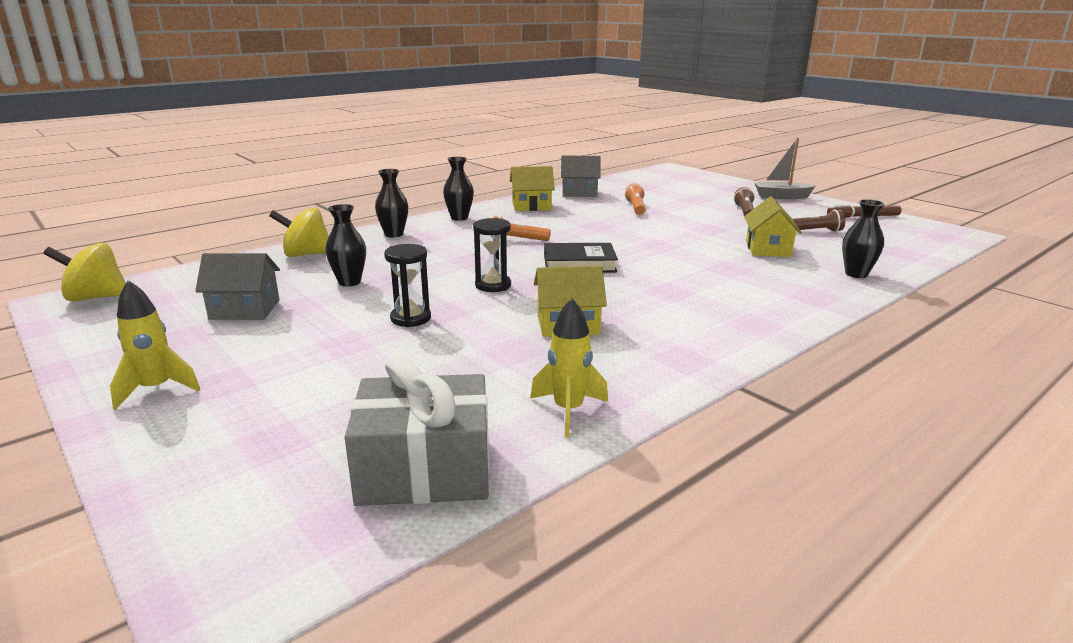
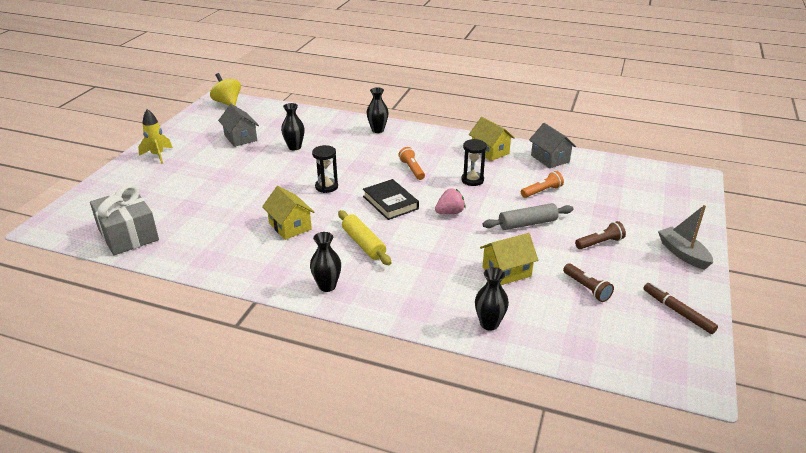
camera: 60 degrees right, 10 degrees up
yellow spinning top [269,207,329,257] -> none
black hourglass [384,244,431,327] -> black hourglass moved to [461,139,487,186]
black vase [443,157,474,221] -> black vase moved to [310,232,341,292]
yellow rocket [530,298,608,437] -> none
none -> yellow rolling pin [338,210,391,265]
none -> pink strawberry [435,188,466,214]
none -> grey rolling pin [482,203,573,230]

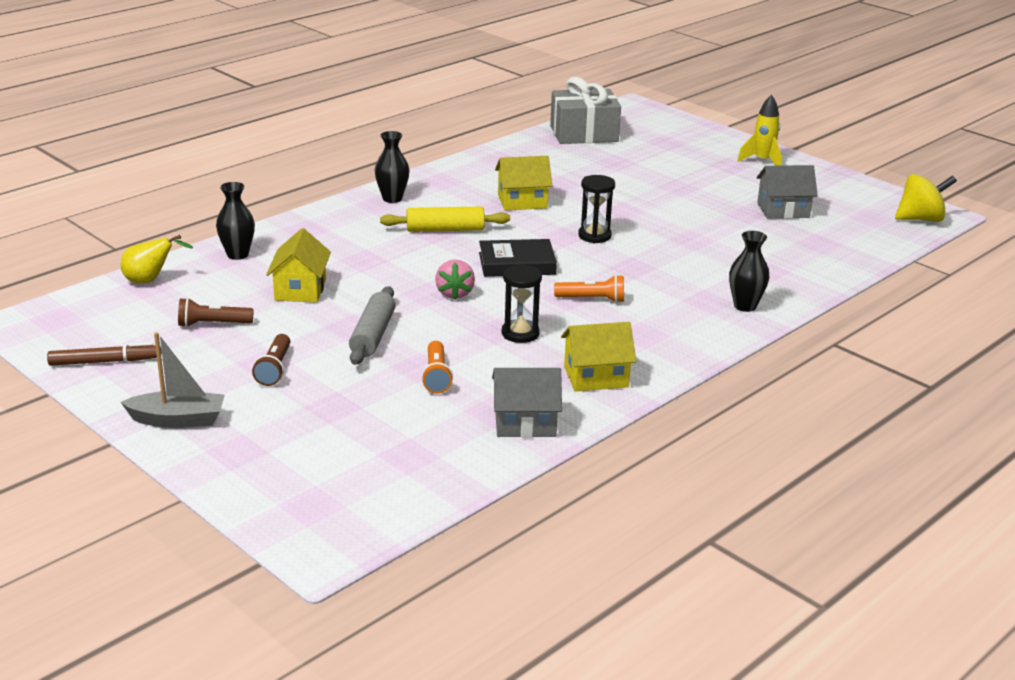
camera: 115 degrees right, 5 degrees down
black vase [281,103,305,151] -> none
none -> yellow pear [121,235,193,284]

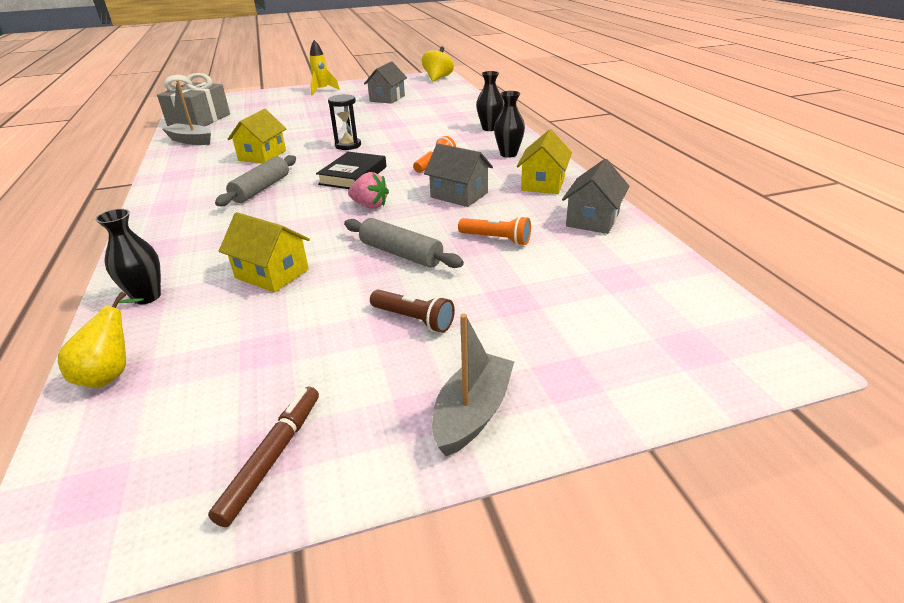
camera: 60 degrees left, 5 degrees up
brown flashlight [178,298,254,327] -> none
black vase [375,131,409,203] -> black vase moved to [494,91,525,158]
yellow rolling pin [380,207,510,232] -> grey rolling pin [215,155,296,206]
black hourglass [502,264,542,343] -> grey house [424,143,493,207]
none -> grey boat [162,81,211,145]

